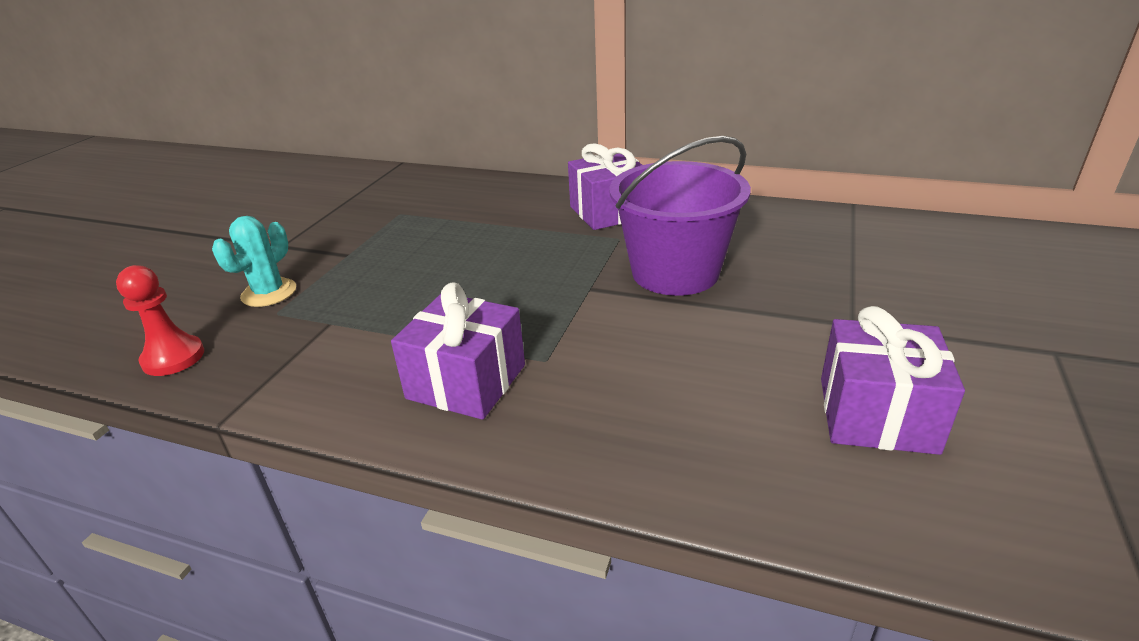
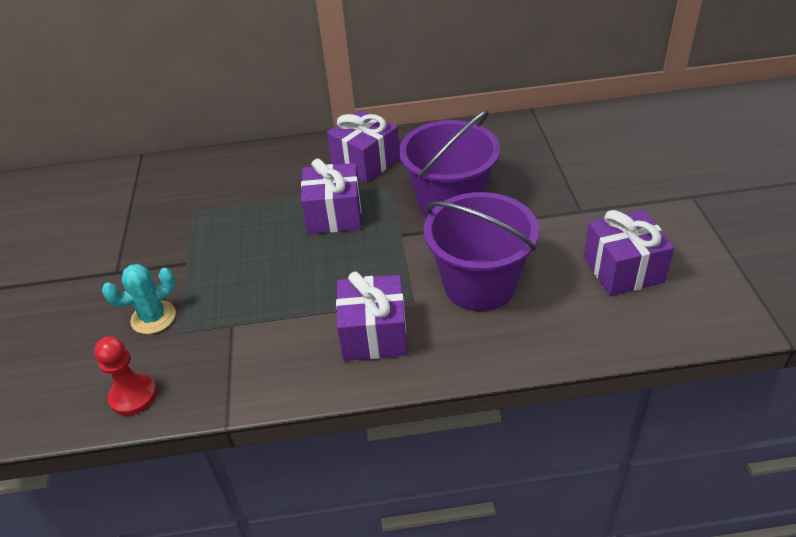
camera: 25 degrees left, 10 degrees up
turquoise cactus [212,216,296,307] -> turquoise cactus turned 60 degrees clockwise [102,264,176,334]
none -> purple gift [301,159,361,234]
none -> purple bucket [424,192,539,311]

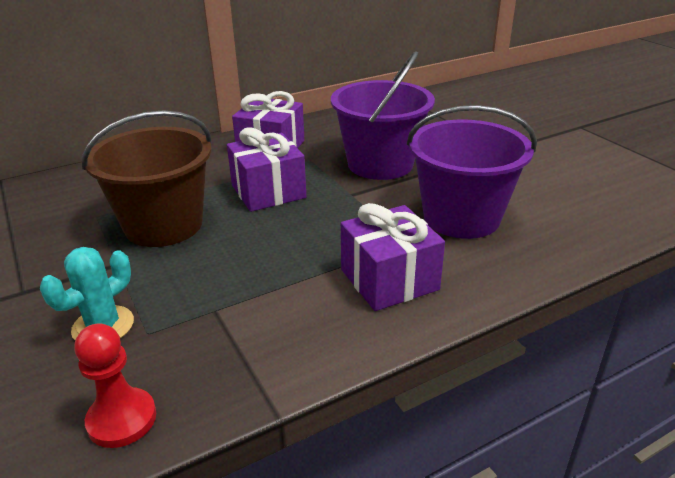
camera: 25 degrees left, 10 degrees down
purple gift [584,210,674,296] -> none
none -> brown bucket [82,110,212,247]

